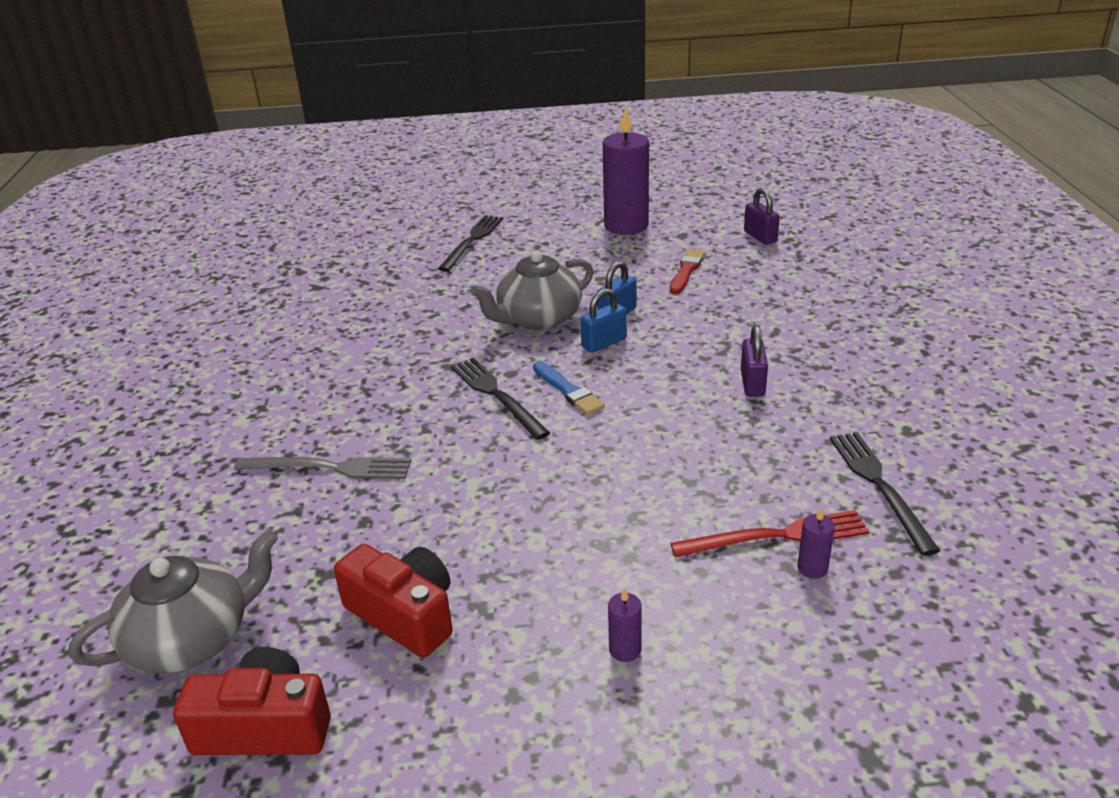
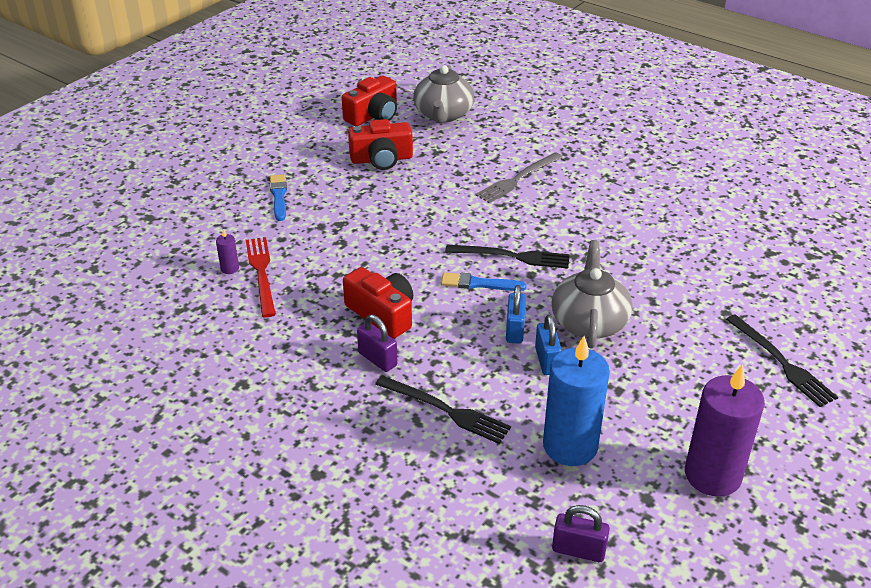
camera: 130 degrees right, 5 degrees up
purple candle [608,587,642,662] -> blue brush [270,174,287,221]
red brush [670,249,705,294] -> blue candle [543,336,610,466]
red fork [670,510,869,557] -> red fork turned 135 degrees clockwise [246,237,276,317]
black fork [830,432,940,556] -> black fork moved to [375,375,511,444]
none -> red camera [343,267,413,338]

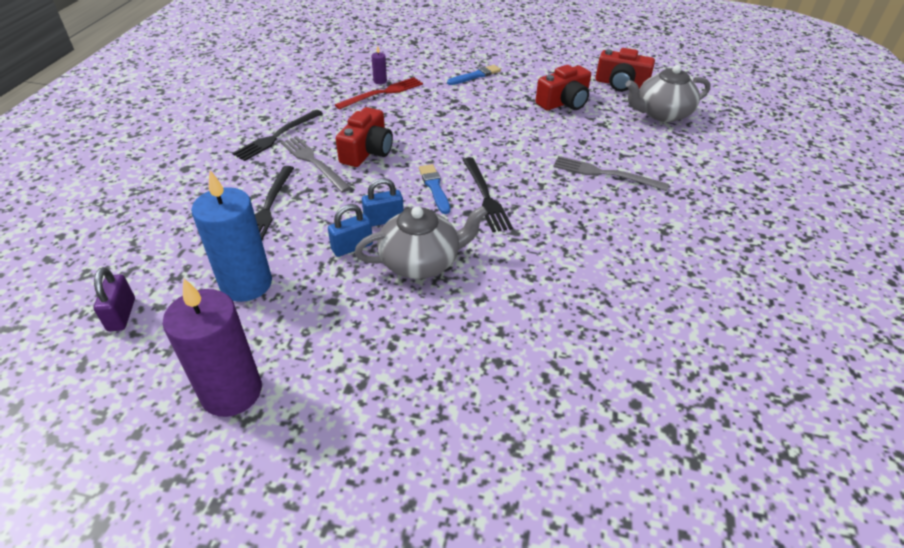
camera: 65 degrees right, 5 degrees up
red camera [348,119,413,170] -> red camera turned 90 degrees counterclockwise [535,65,591,110]
purple padlock [357,315,397,372] -> grey fork [281,136,351,193]
black fork [726,314,838,407] -> black fork moved to [232,110,323,161]

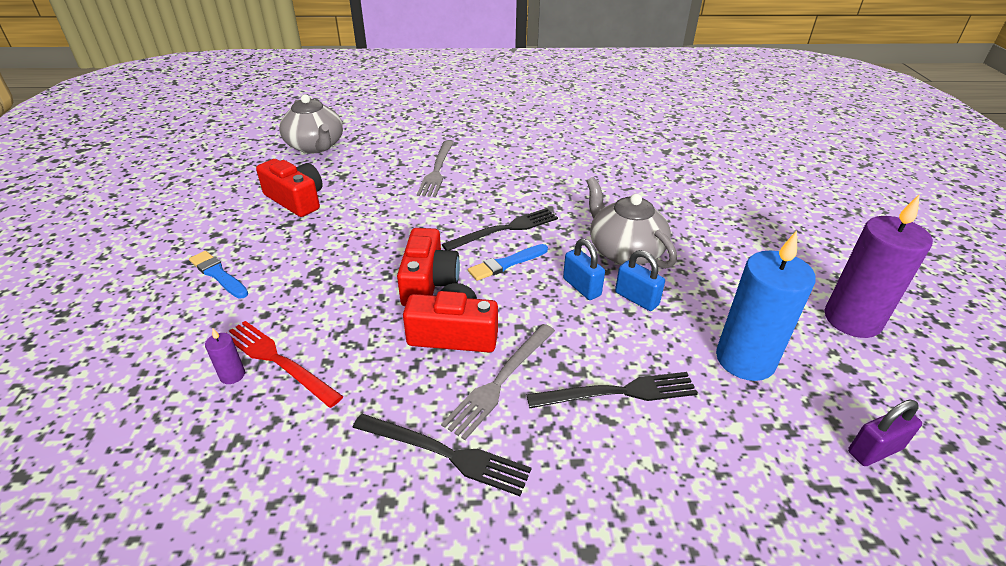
camera: 105 degrees left, 5 degrees down
red camera [595,48,655,92] -> red camera moved to [397,228,460,306]

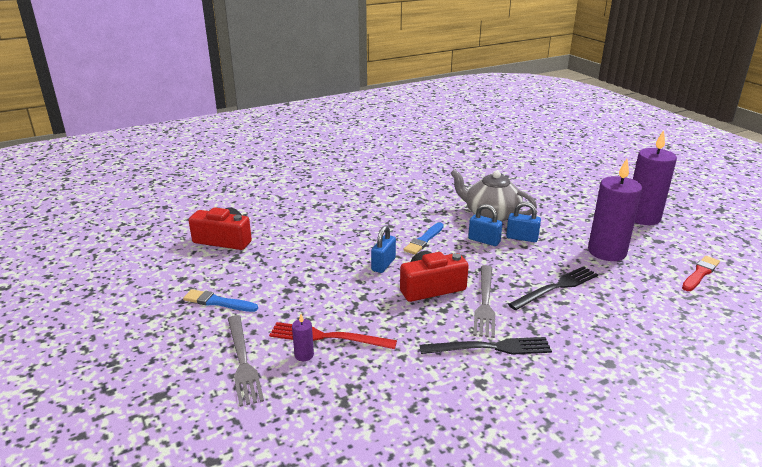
camera: 25 degrees left, 10 degrees down
grey teapot [279,94,343,153] -> none
red camera [397,228,460,306] -> blue padlock [371,225,396,273]
grey fork [417,141,454,197] -> grey fork moved to [228,315,264,407]
black fork [442,208,558,250] -> none
blue candle [716,231,816,381] -> purple candle [588,159,642,261]
purple padlock [848,399,922,466] -> red brush [682,256,720,291]

